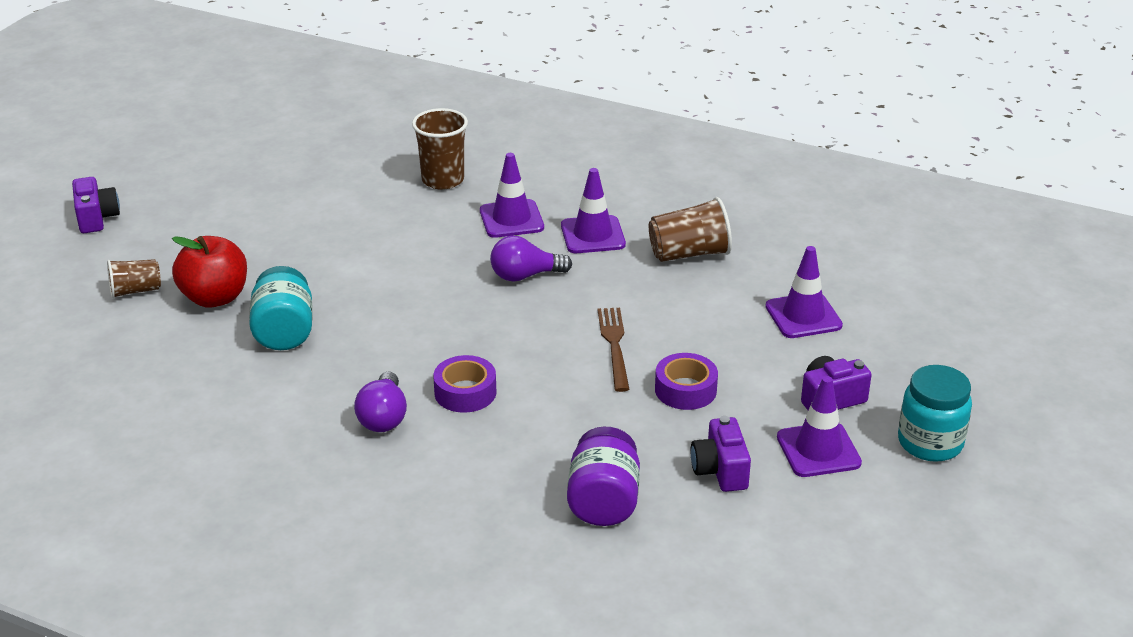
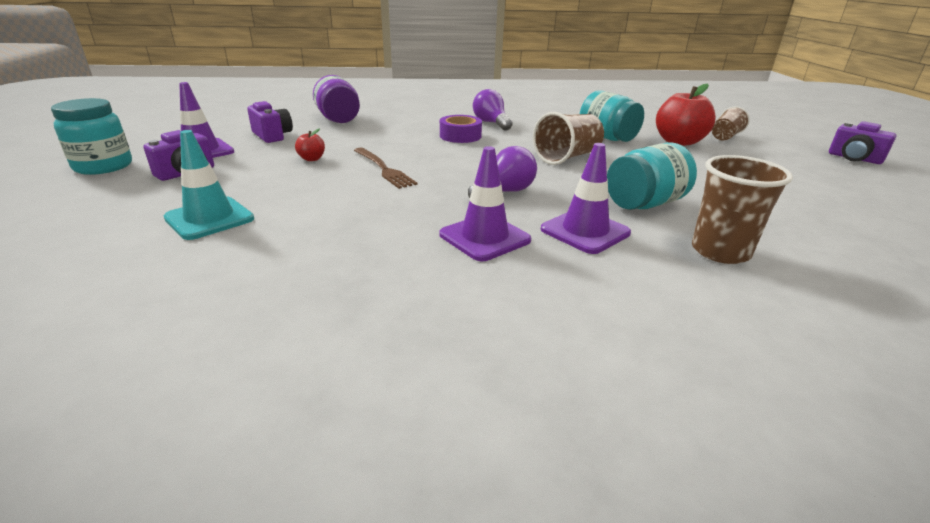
camera: 150 degrees right, 5 degrees down
brown cup [649,197,732,262] -> brown cup moved to [533,112,604,165]
purple tape [655,353,718,410] -> red apple [295,128,325,161]
purple traffic cone [765,246,843,338] -> turquoise traffic cone [164,130,254,240]
none -> turquoise jar [607,142,697,210]

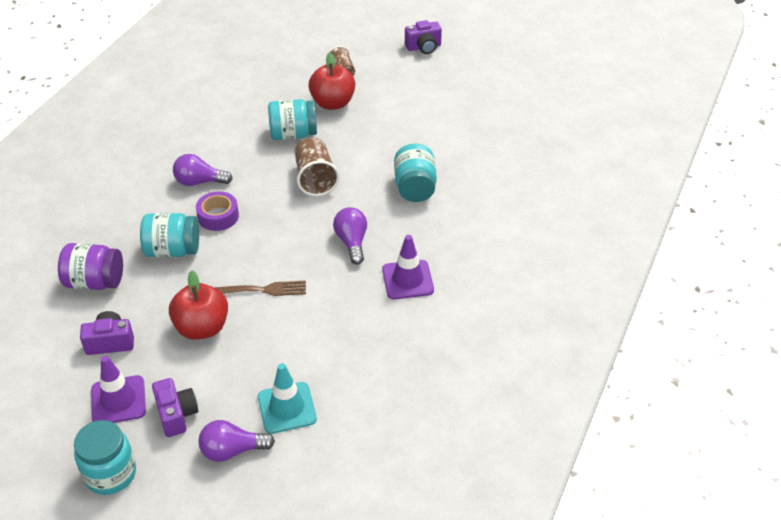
camera: 60 degrees left, 15 degrees up
red apple [295,128,325,161] -> red apple [169,270,228,340], size x2.16
purple traffic cone [541,143,631,254] -> none
brown cup [692,155,793,264] -> none
none -> turquoise jar [140,213,199,257]
none -> purple light bulb [199,420,275,462]

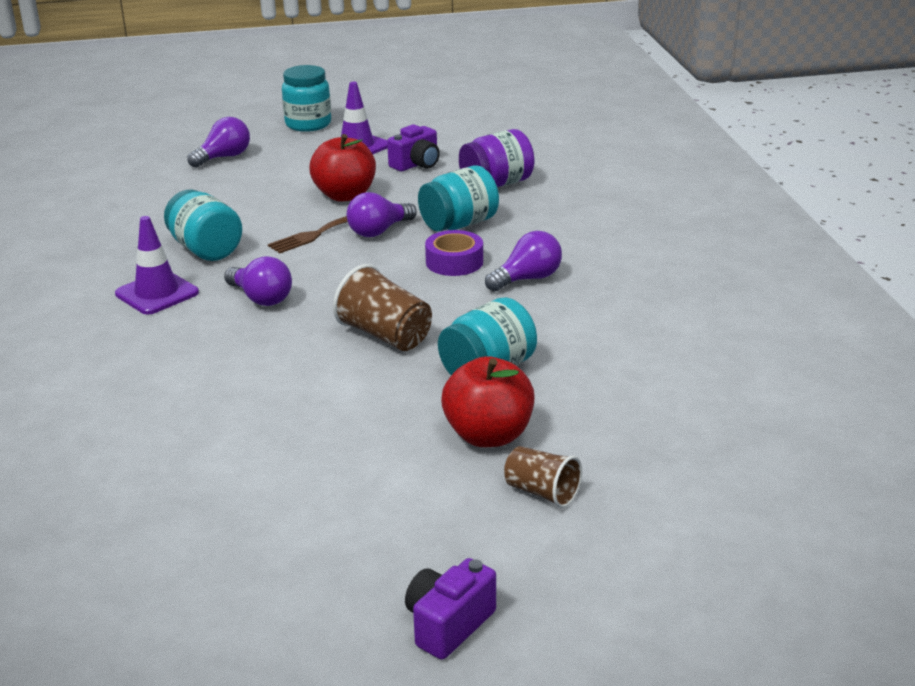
camera: 145 degrees right, 15 degrees down
purple camera [152,378,198,437] -> none
turquoise traffic cone [258,363,317,434] -> none
turquoise jar [394,144,437,202] -> turquoise jar moved to [164,190,242,261]
none -> purple light bulb [347,192,417,237]

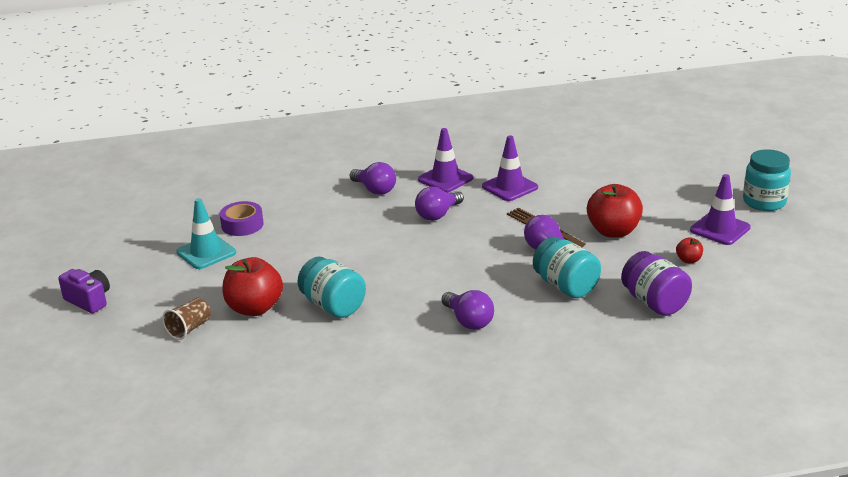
camera: 90 degrees right, 0 degrees up
turquoise jar [164,190,242,261] -> purple traffic cone [482,135,538,201]
purple light bulb [187,117,250,168] -> purple light bulb moved to [350,162,396,195]
brown cup [333,264,432,351] -> none
purple camera [387,124,440,171] -> red apple [676,237,703,263]
purple tape [425,230,483,276] -> purple tape moved to [220,201,263,236]
none -> turquoise traffic cone [176,198,236,269]

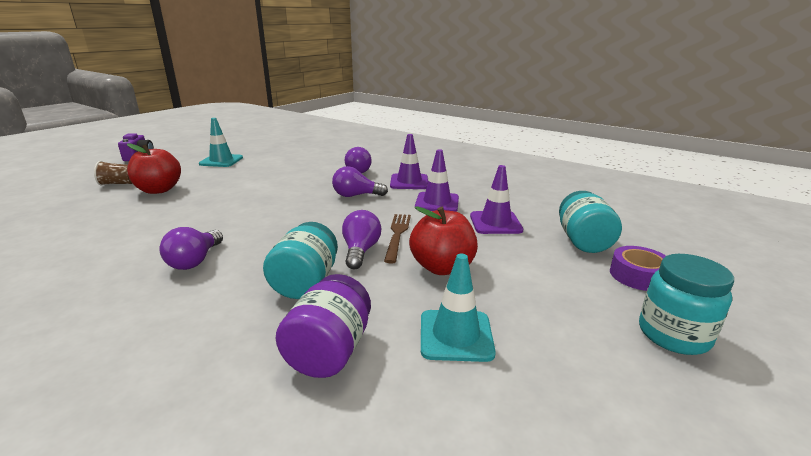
camera: 45 degrees right, 5 degrees down
purple tape [220,201,263,236] -> purple tape moved to [610,246,666,291]
turquoise jar [297,257,366,318] -> turquoise jar moved to [559,191,622,253]
red apple [676,237,703,263] -> turquoise traffic cone [421,254,496,362]
purple traffic cone [690,174,751,245] -> purple traffic cone moved to [470,165,523,234]

